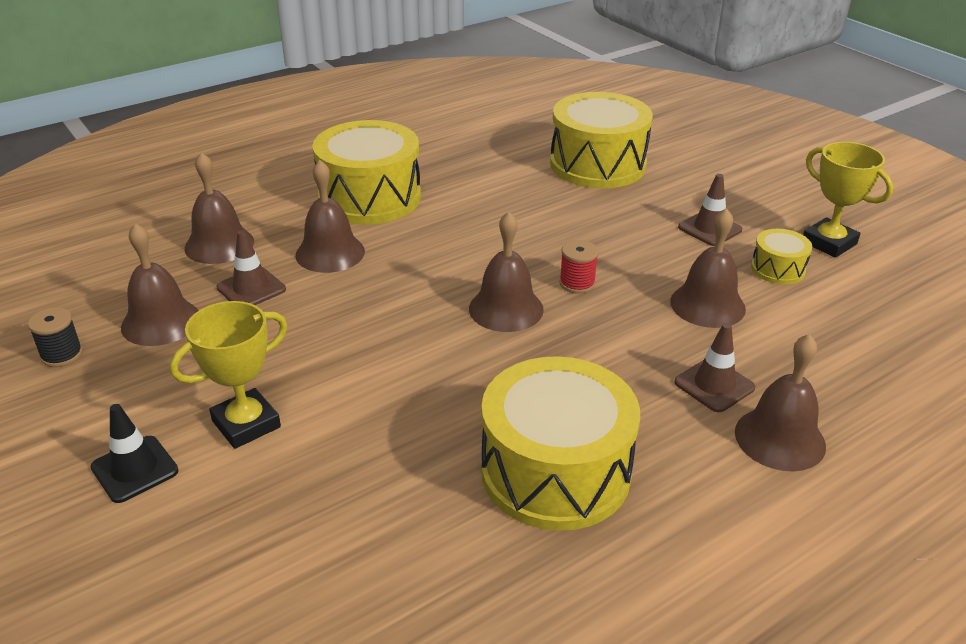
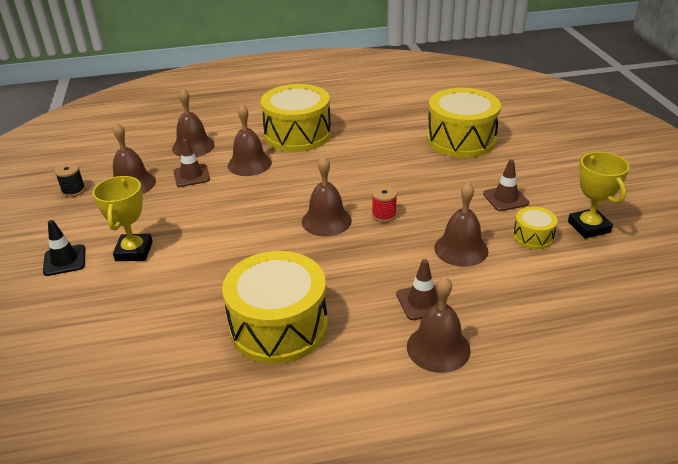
camera: 25 degrees right, 0 degrees up
yellow trophy [170,301,288,449] -> yellow trophy turned 75 degrees counterclockwise [93,176,153,261]

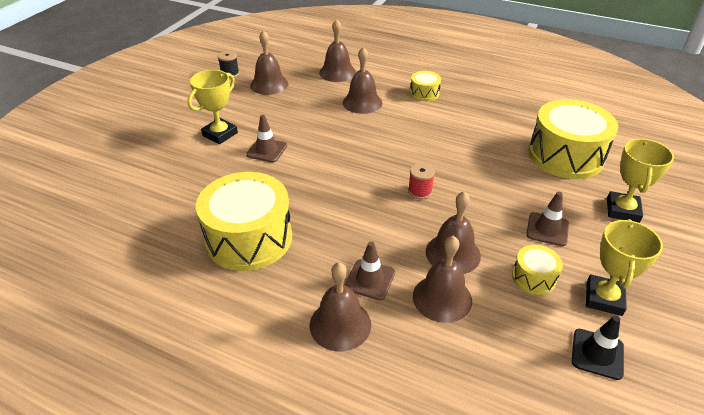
camera: 35 degrees right, 5 degrees up
black traffic cone [43,220,86,276] -> black traffic cone moved to [572,316,624,380]
brown traffic cone [173,139,210,187] -> brown traffic cone moved to [246,115,287,163]
yellow drum [261,84,331,152] -> yellow drum [410,71,441,101], size x0.47
brown bell [302,156,352,237] -> brown bell moved to [413,236,472,323]
none -> yellow trophy [607,139,674,223]

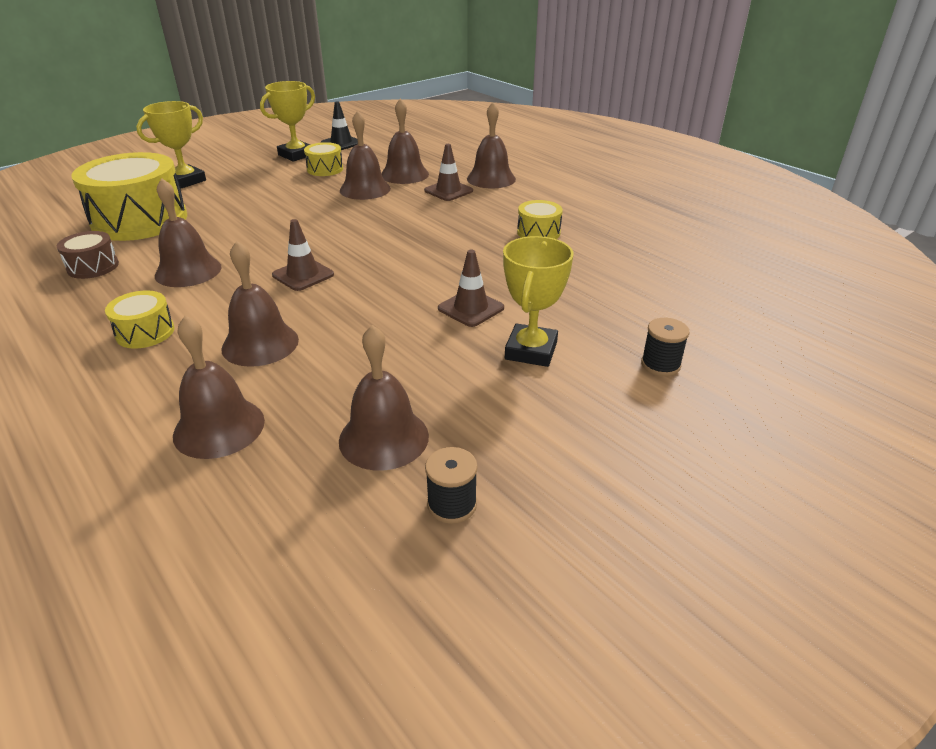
camera: 155 degrees left, 5 degrees down
yellow trophy [188,70,238,144] -> yellow trophy turned 45 degrees counterclockwise [503,236,574,367]
yellow drum [196,172,292,271] -> yellow drum [517,200,563,239], size x0.47
red spool [408,163,435,199] -> none
brown traffic cone [526,192,569,246] -> brown traffic cone moved to [272,219,334,291]
none -> brown drum [57,231,119,279]
none -> brown bell [155,178,222,287]
none -> black spool [641,318,689,376]

